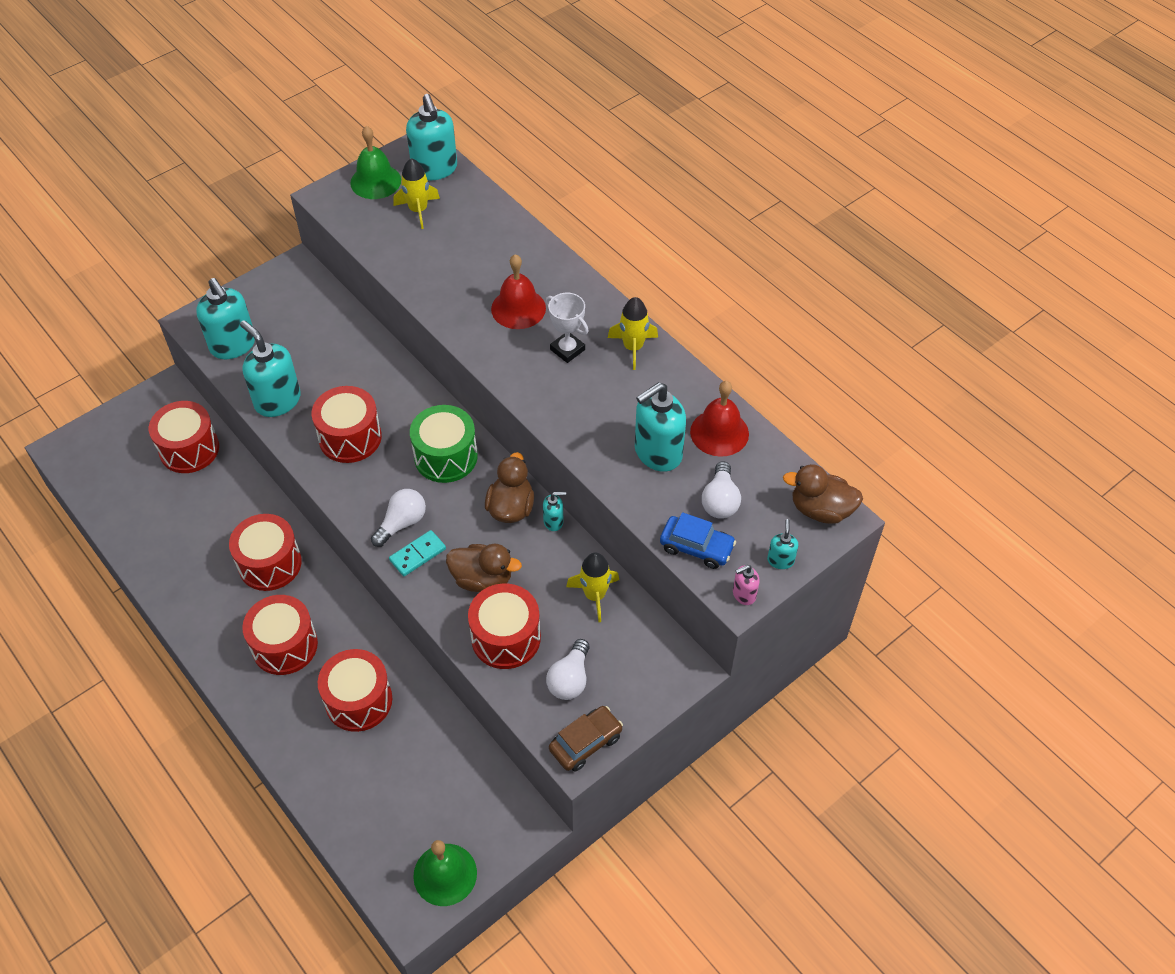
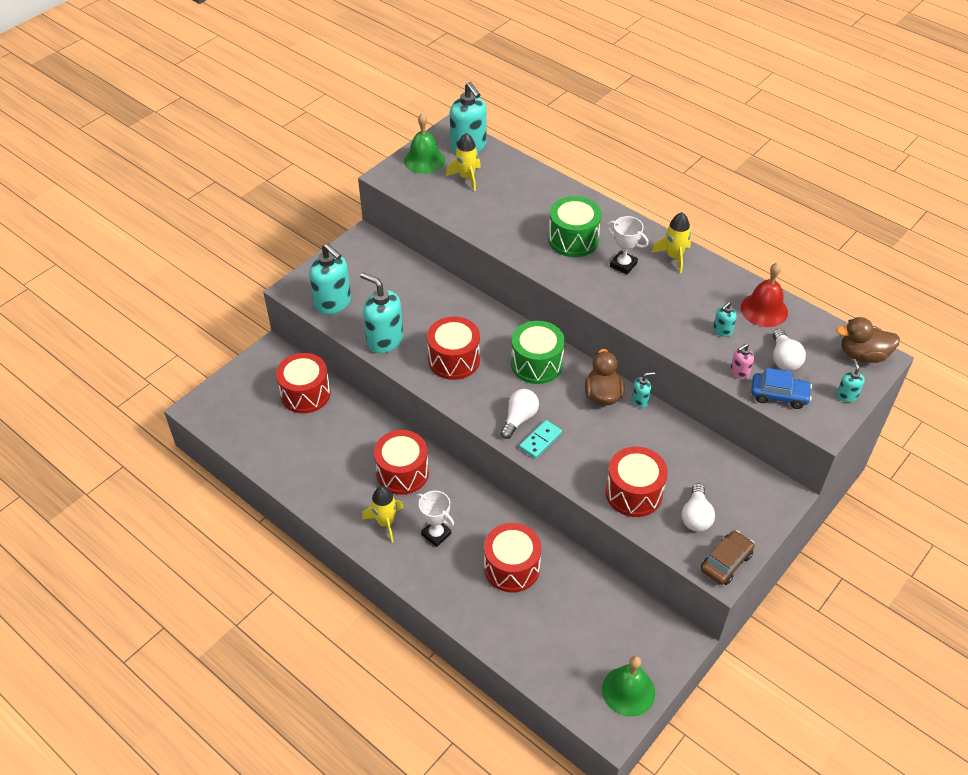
camera: 10 degrees left, 5 degrees down
red drum [242,595,318,675] -> white trophy [416,491,454,547]
brown duck [446,544,522,592] -> none
red bell [491,254,546,329] -> green drum [548,196,602,257]
yellow rocket [566,553,619,622] -> yellow rocket moved to [362,486,404,543]
turquoise soap dispenser [635,382,686,472] -> turquoise soap dispenser [713,302,737,337], size x0.47
pink soap dispenser [733,565,760,605] -> pink soap dispenser moved to [730,344,754,380]

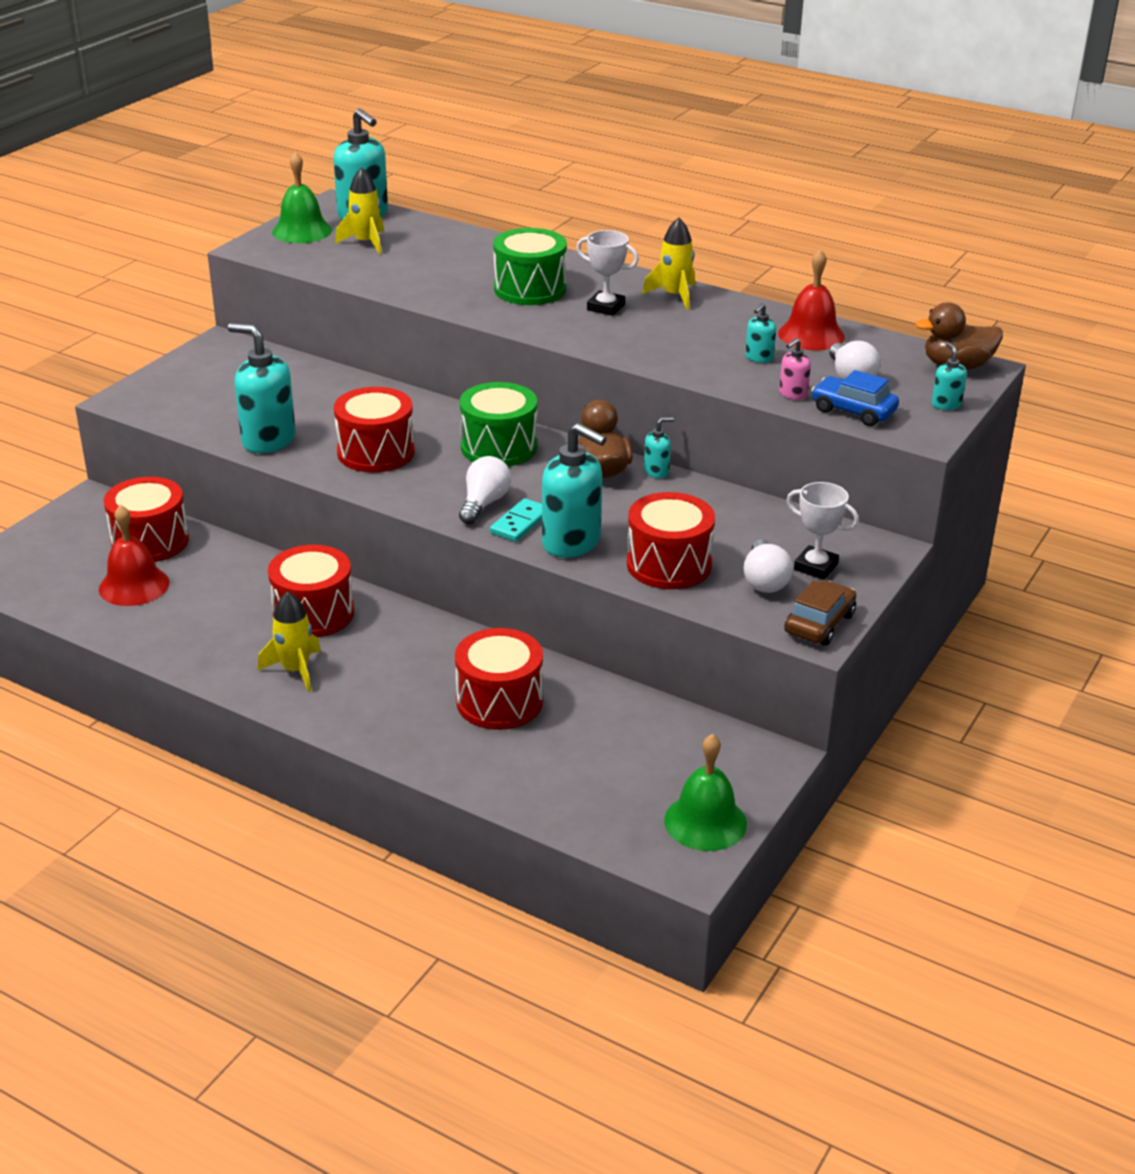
camera: 10 degrees left, 15 degrees down
turquoise soap dispenser [309,243,351,314] -> turquoise soap dispenser moved to [542,423,607,558]
white trophy [416,491,454,547] -> white trophy moved to [787,482,859,580]
blue car [751,368,812,409] -> blue car turned 150 degrees counterclockwise [811,370,899,426]
none -> red bell [99,505,170,606]

